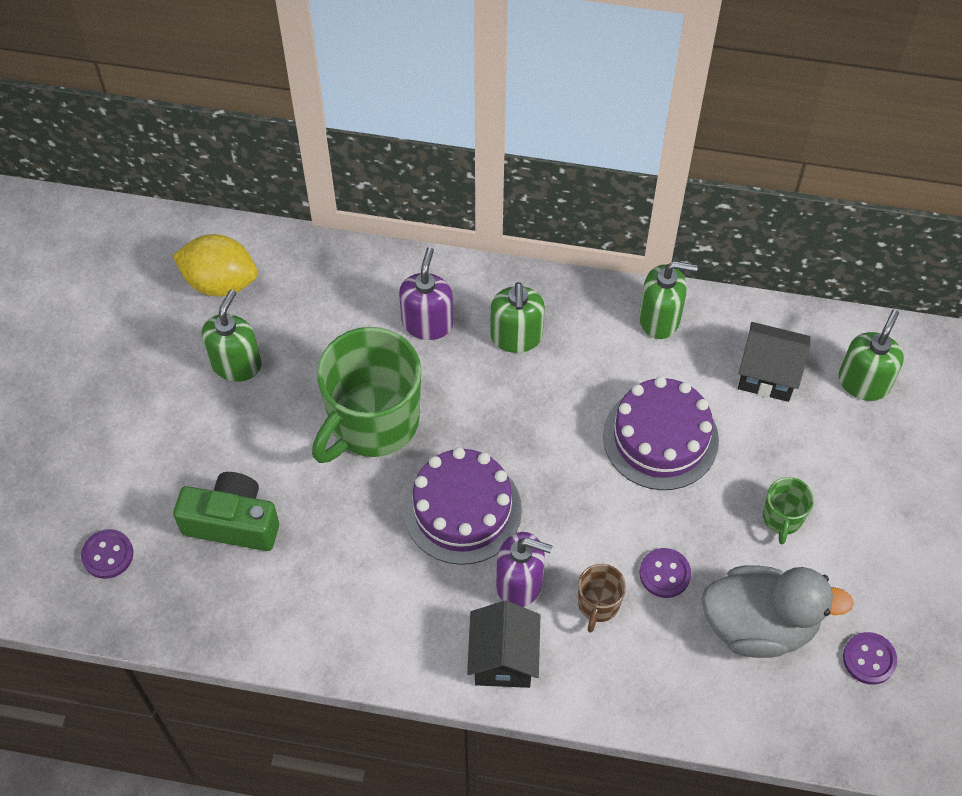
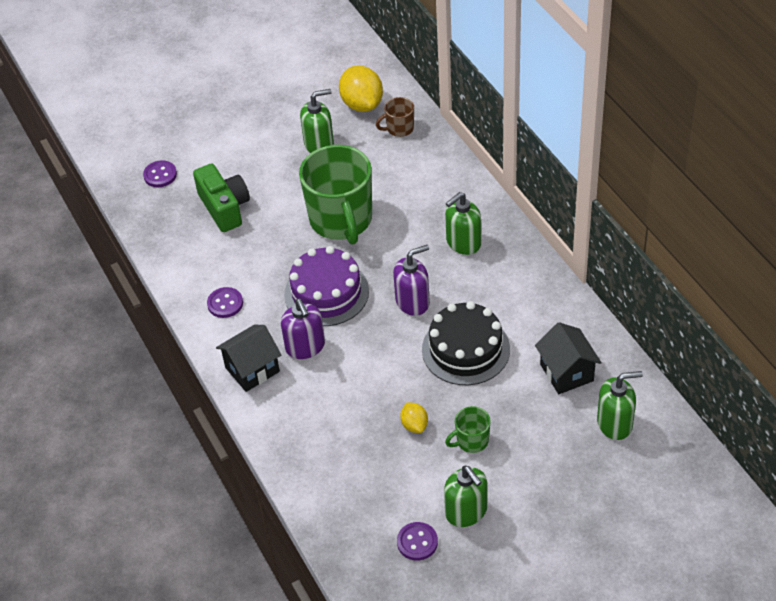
camera: 55 degrees right, 10 degrees down
green mug [312,327,421,463] -> green mug turned 105 degrees counterclockwise [299,145,372,245]
purple soap dispenser [399,247,453,340] -> purple soap dispenser moved to [393,245,430,316]
brown mug [578,564,626,633] -> brown mug moved to [376,97,414,137]
purple cake [603,376,719,490] -> black cake [422,301,510,385]
green soap dispenser [639,261,698,339] -> green soap dispenser moved to [444,466,487,527]
purple button [639,548,691,598] -> purple button moved to [207,287,243,318]
grey duck [701,565,854,658] -> none
none -> yellow lemon [400,403,428,433]

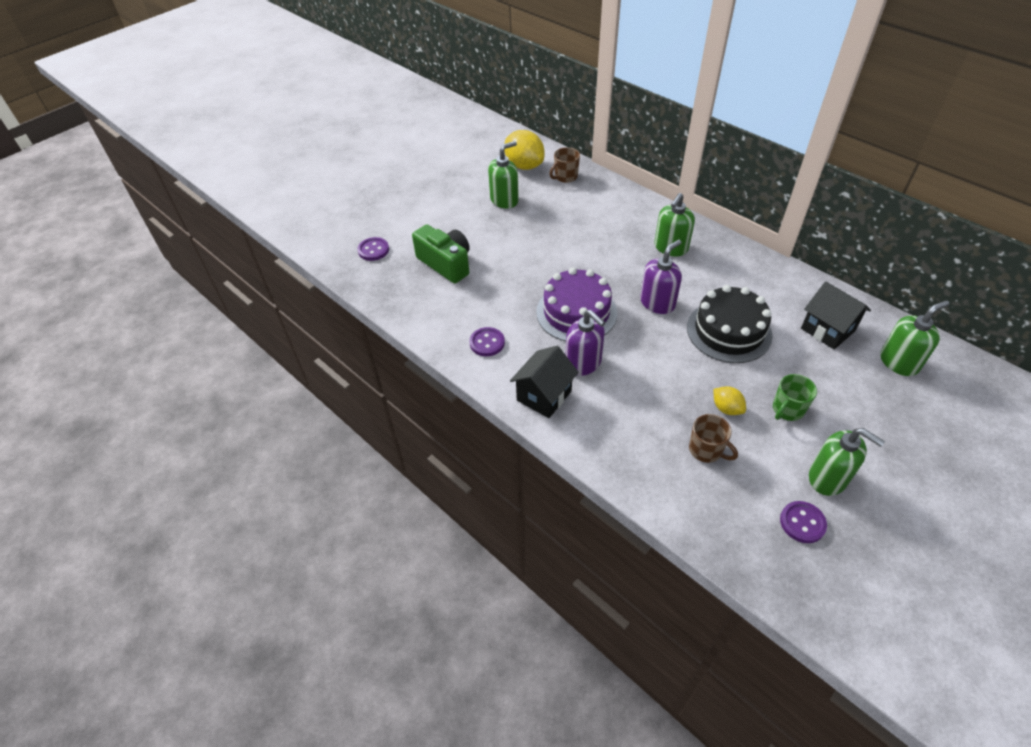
camera: 20 degrees left, 0 degrees up
green mug [299,145,372,245] -> none
none -> brown mug [689,414,738,463]

